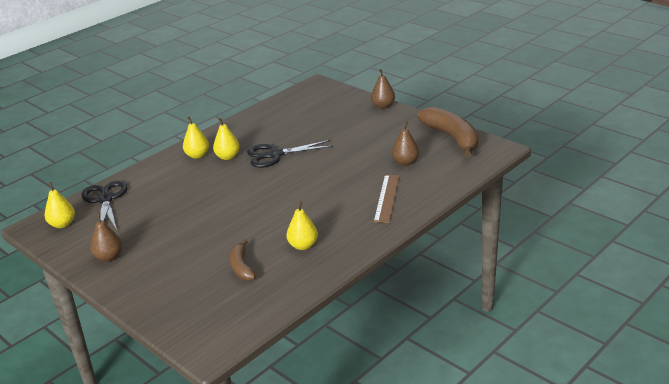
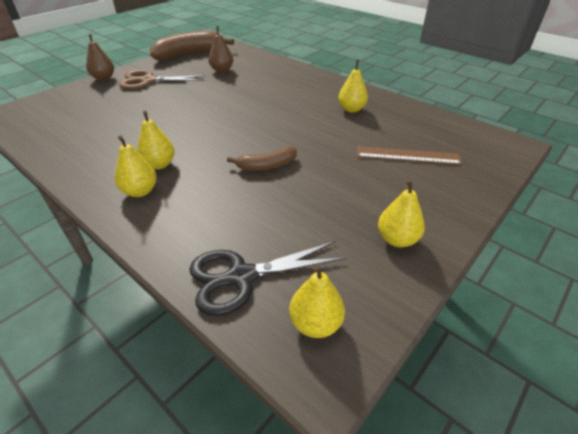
camera: 95 degrees left, 10 degrees up
brown pear [90,213,122,262] -> yellow pear [378,179,425,247]
brown banana [230,239,256,281] -> brown banana moved to [227,147,297,171]
black scissors [247,140,333,168] -> none
brown ruler [374,175,400,223] -> brown ruler moved to [357,146,462,165]
none -> brown scissors [119,70,206,90]

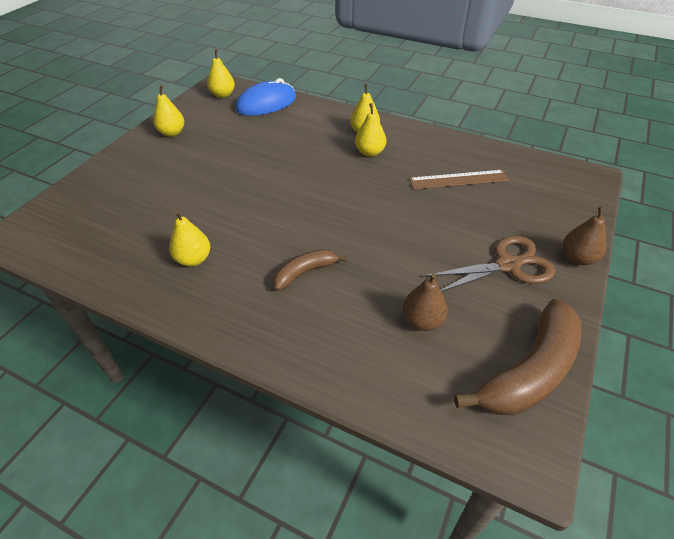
camera: 165 degrees right, 5 degrees up
black scissors [189,241,346,316] -> blue mouse [235,78,296,116]
brown banana [227,147,297,171] -> brown banana moved to [273,249,347,291]
brown ruler [357,146,462,165] -> brown ruler moved to [409,170,509,189]

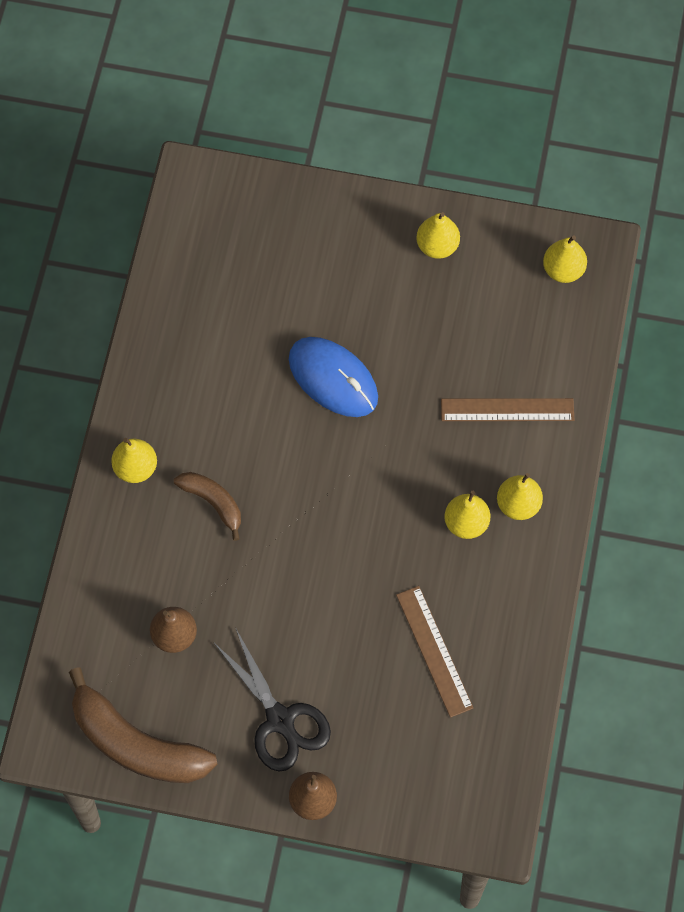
camera: 75 degrees right, 20 degrees up
yellow pear [169,211,210,267] -> yellow pear moved to [111,438,157,483]
blue mouse [235,78,296,116] -> blue mouse moved to [289,337,378,417]
brown scissors [424,236,555,292] -> black scissors [213,627,331,772]
none -> brown ruler [441,398,574,421]

